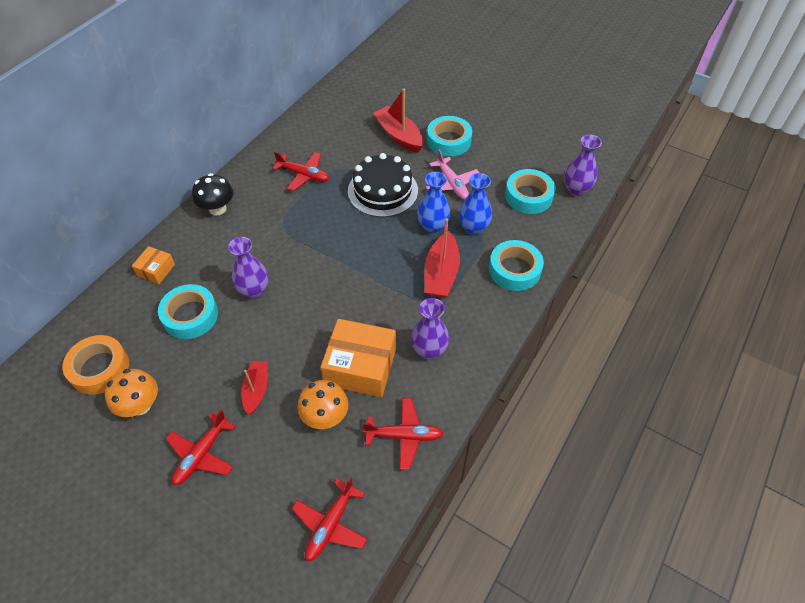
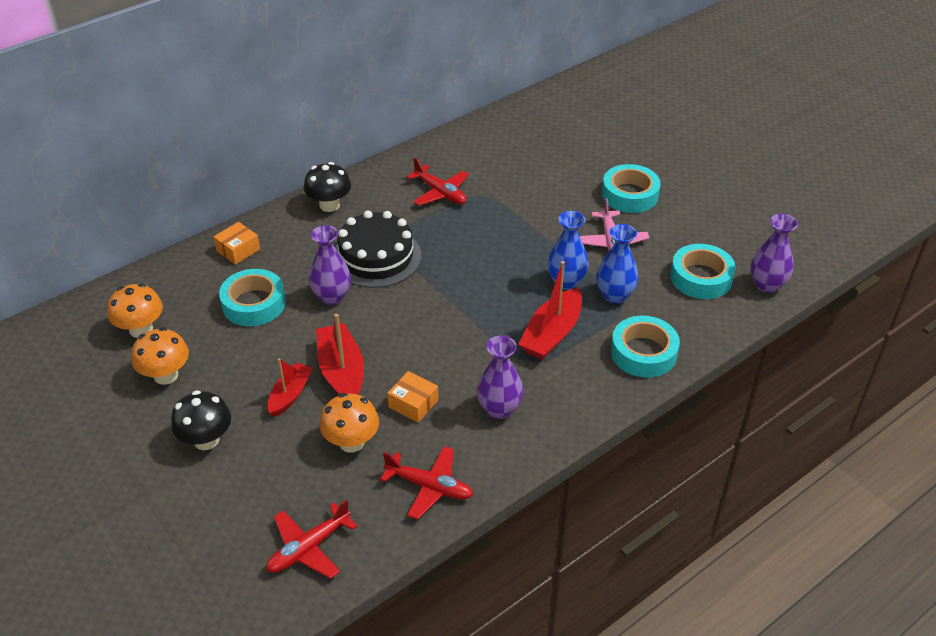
camera: 20 degrees right, 10 degrees down
orange tape [62,335,129,395] -> orange mushroom [108,283,163,338]
red plane [166,410,236,485] -> black mushroom [171,390,231,450]
orange box [321,319,396,397] -> orange box [387,371,438,423], size x0.52
black cake [348,153,418,217] -> black cake moved to [335,211,421,288]
red boat [373,89,423,153] -> red boat moved to [316,314,364,395]

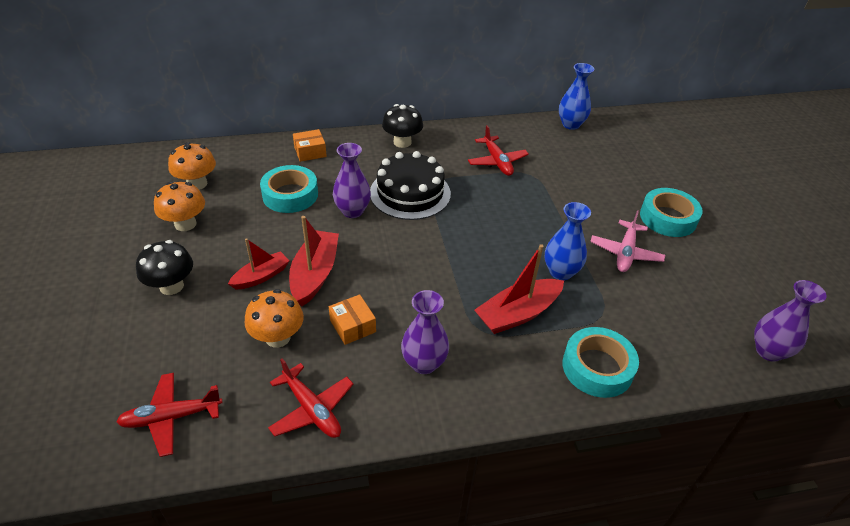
camera: 25 degrees right, 0 degrees up
blue vase [596,224,639,304] -> blue vase moved to [559,63,594,130]
turquoise tape [670,244,736,299] -> none

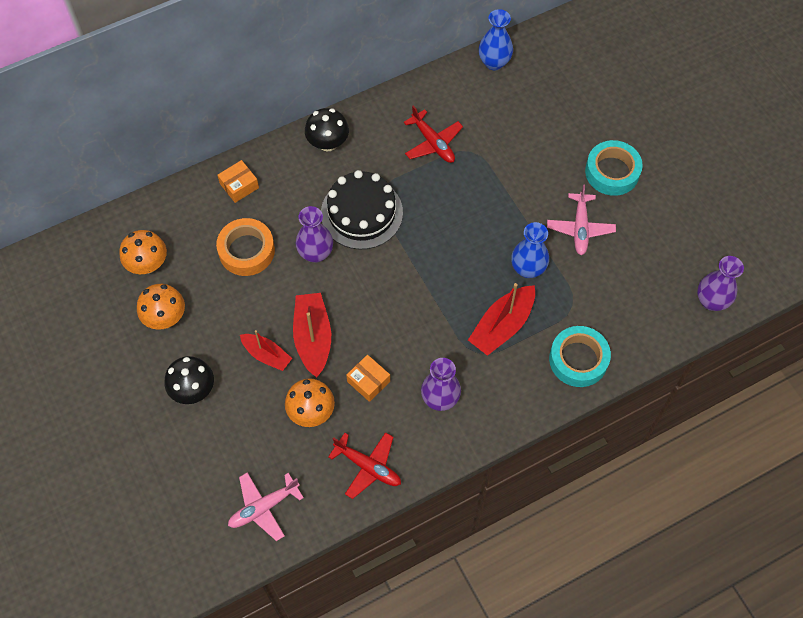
camera: 15 degrees left, 20 degrees up
red plane [116,373,223,457] -> pink plane [228,472,304,541]
red boat [228,238,289,289] -> red boat turned 90 degrees clockwise [240,330,292,371]
turquoise tape [260,165,318,213] -> orange tape [216,218,275,276]

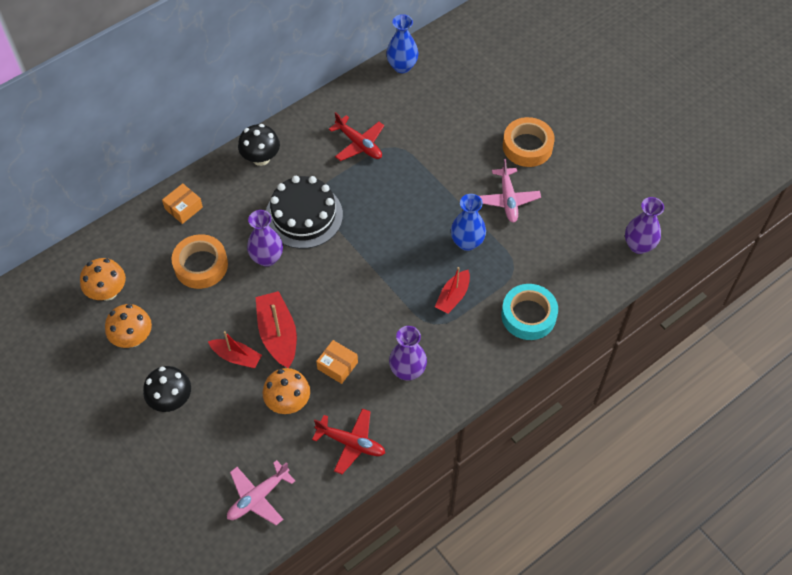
camera: 10 degrees left, 5 degrees down
red boat [468,283,535,356] -> red boat [435,267,470,314], size x0.64
turquoise tape [585,140,643,196] -> orange tape [503,117,555,167]

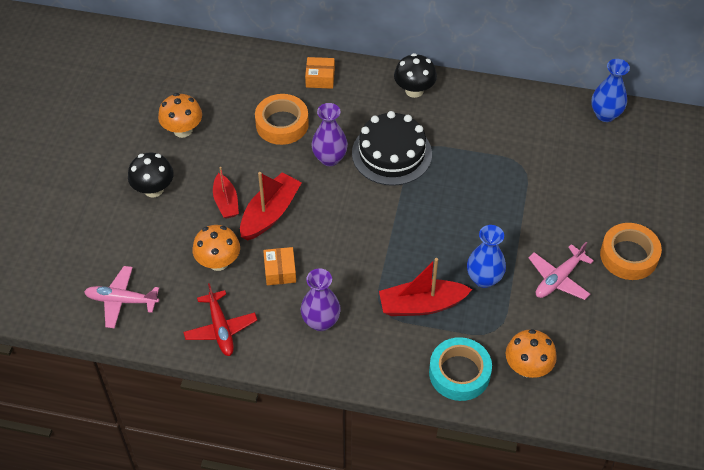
camera: 50 degrees right, 5 degrees down
orange mushroom [80,258,126,301] -> orange mushroom moved to [506,329,557,378]
red plane [329,112,384,161] -> none
red boat [435,267,470,314] -> red boat [379,258,472,316], size x1.55
purple vase [625,197,664,254] -> none

